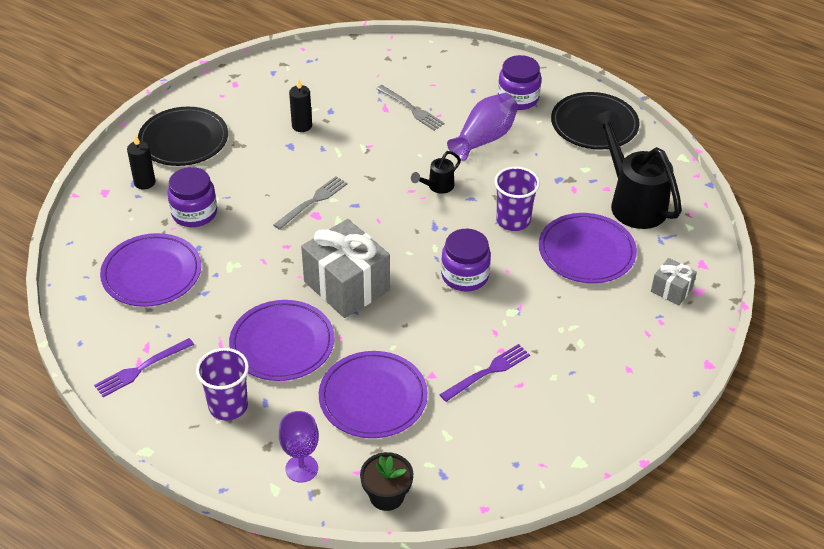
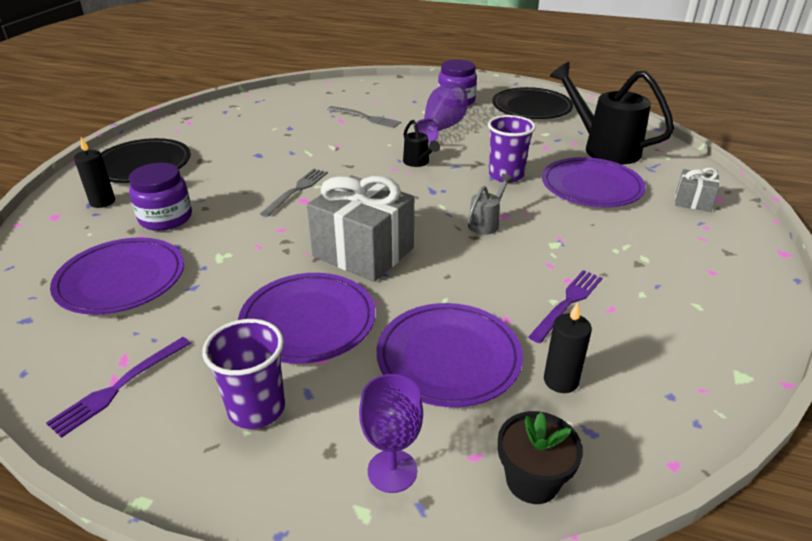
camera: 15 degrees left, 10 degrees down
black candle [289,79,312,132] -> black candle moved to [544,302,592,393]
black watering can [411,151,461,194] -> black watering can turned 60 degrees counterclockwise [403,120,440,167]
purple jar [441,229,491,291] -> grey watering can [468,174,514,235]

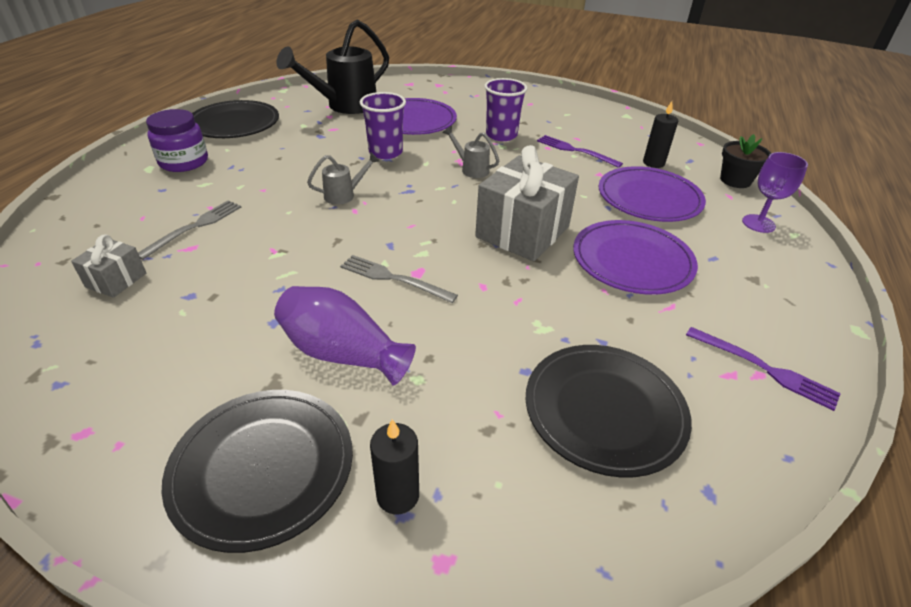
camera: 90 degrees left, 5 degrees up
purple plate [50,237,184,315] -> black plate [526,345,692,477]
purple jar [129,163,192,231] -> none
purple cup [202,319,285,429] -> purple cup moved to [484,78,528,141]
black watering can [403,120,440,167] -> grey watering can [307,152,380,205]
purple vase [416,83,468,143] -> purple vase moved to [274,286,416,385]
grey gift [675,168,719,212] -> grey gift moved to [71,234,146,298]

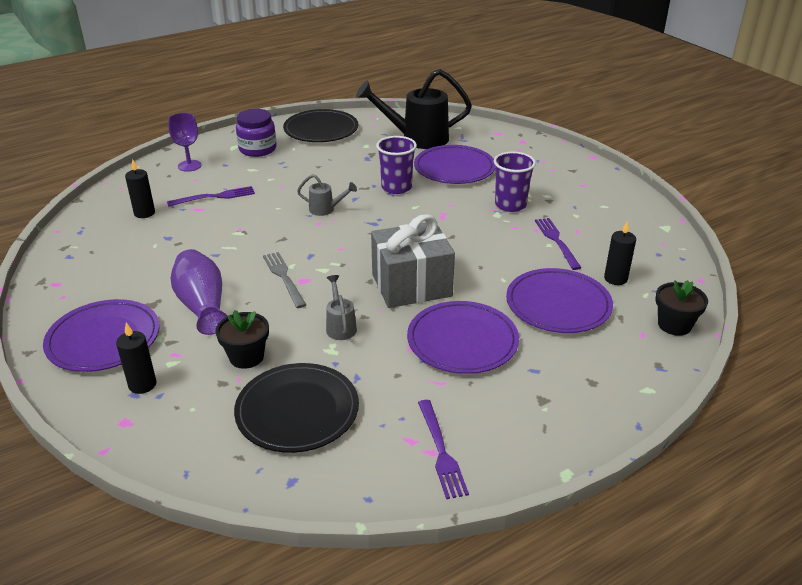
camera: 40 degrees right, 5 degrees down
grey gift [71,234,146,298] -> black candle [125,159,155,218]
grey fork [138,200,241,260] -> purple fork [167,186,255,207]
black plate [162,390,353,553] -> purple plate [43,299,160,372]
grey watering can [442,126,499,178] -> grey watering can moved to [326,275,357,340]
purple goblet [742,152,808,233] -> purple goblet moved to [168,113,201,172]
none -> black flower pot [216,310,269,369]

